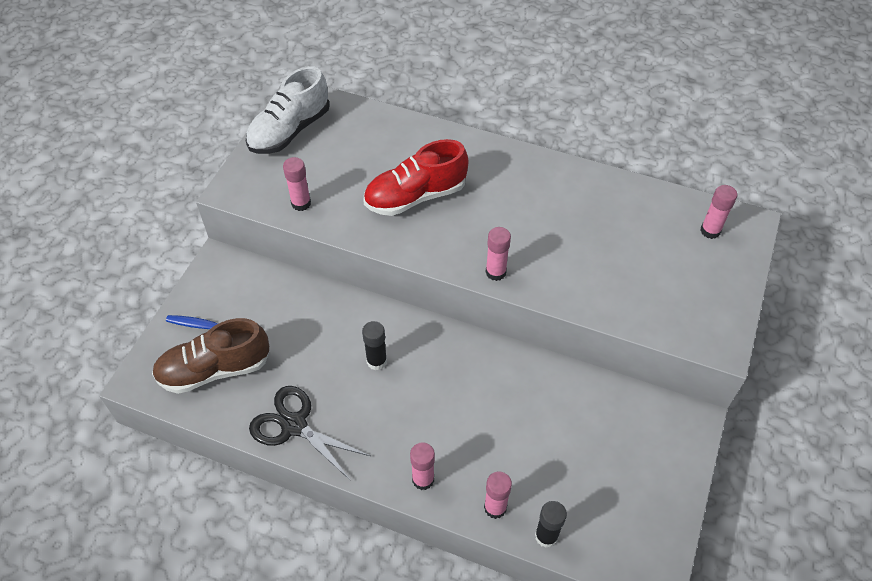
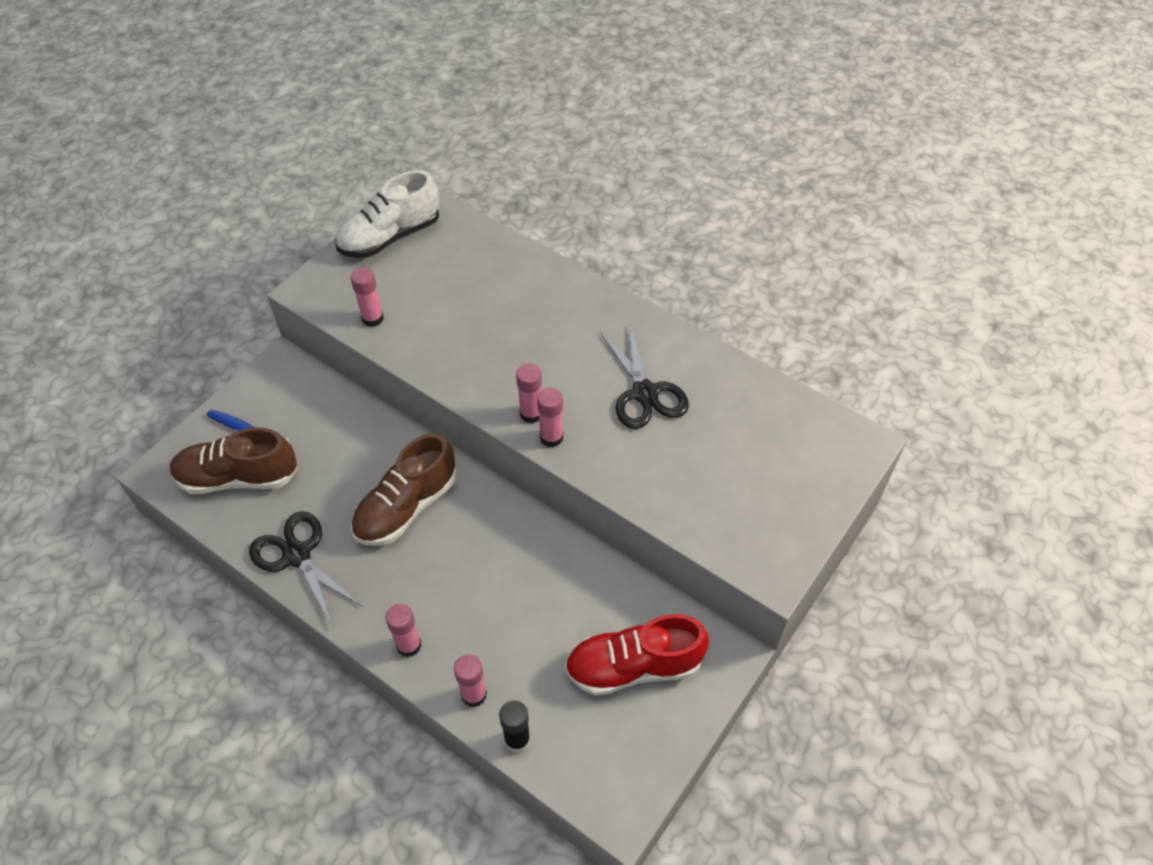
camera: 15 degrees right, 0 degrees up
black glue stick [362,321,387,370] -> brown shoe [351,433,457,546]
red shoe [363,139,468,216] -> red shoe moved to [565,614,709,696]
pink glue stick [700,185,737,239] -> pink glue stick moved to [516,363,542,423]
none -> black scissors [600,324,689,429]

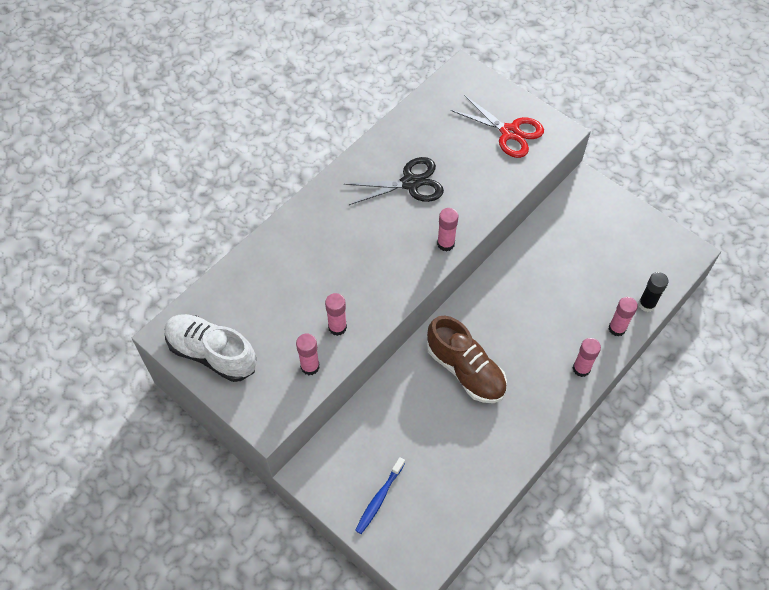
camera: 85 degrees left, 5 degrees up
brown shoe [170,427,297,494] -> none
black scissors [249,511,363,626] -> none
white shoe [335,170,439,258] -> white shoe turned 150 degrees clockwise [165,314,256,382]
pink glue stick [516,363,542,423] -> pink glue stick moved to [325,293,347,336]
red shoe [565,614,709,696] -> none
none -> red scissors [451,95,544,158]

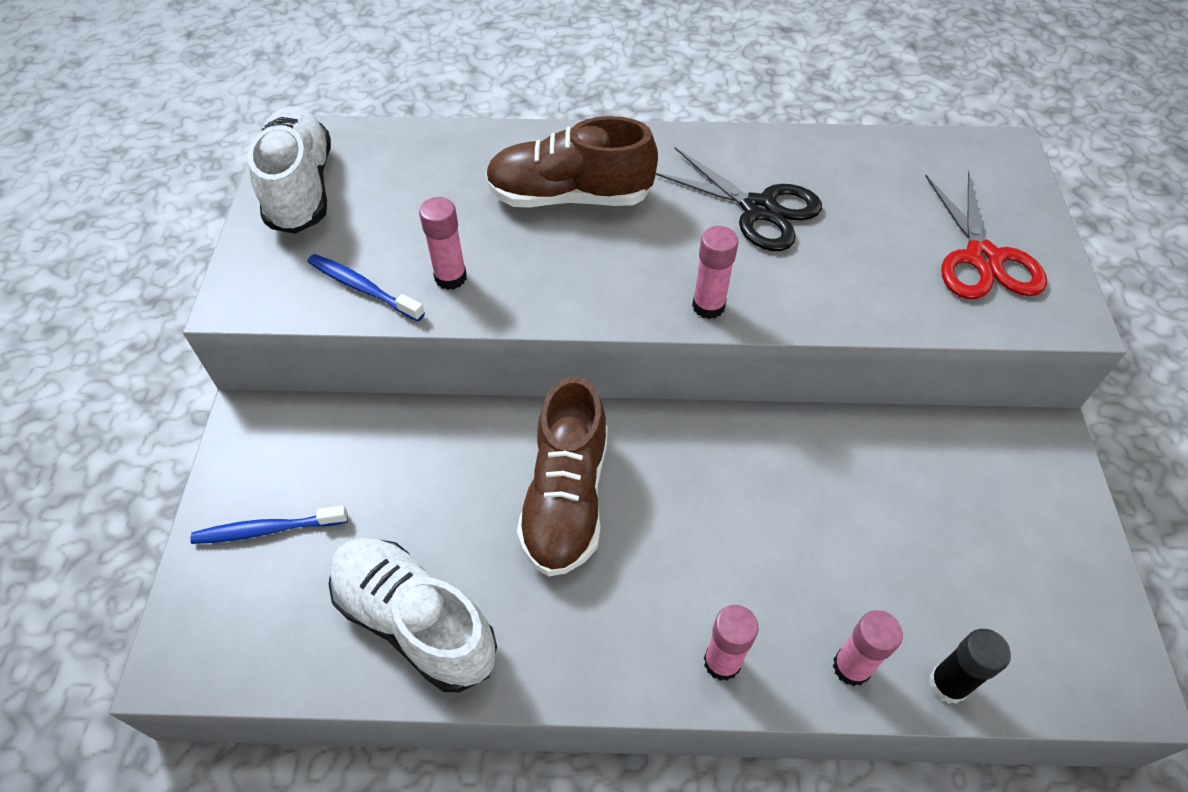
camera: 50 degrees right, 5 degrees down
pink glue stick [296,334,320,375] -> blue toothbrush [307,254,425,321]
none -> white shoe [329,538,497,692]
none -> brown shoe [485,116,658,208]

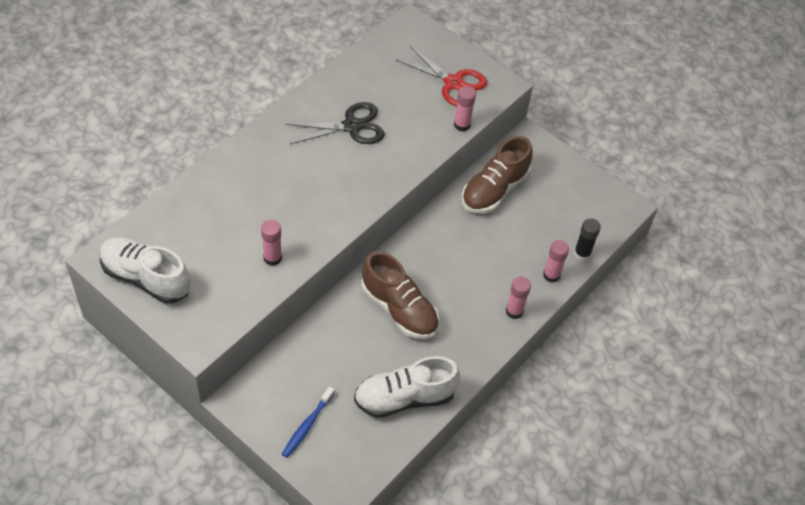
camera: 55 degrees left, 0 degrees up
blue toothbrush [307,254,425,321] -> none
brown shoe [485,116,658,208] -> brown shoe moved to [462,136,533,213]
pink glue stick [692,226,738,319] -> pink glue stick moved to [454,86,476,132]

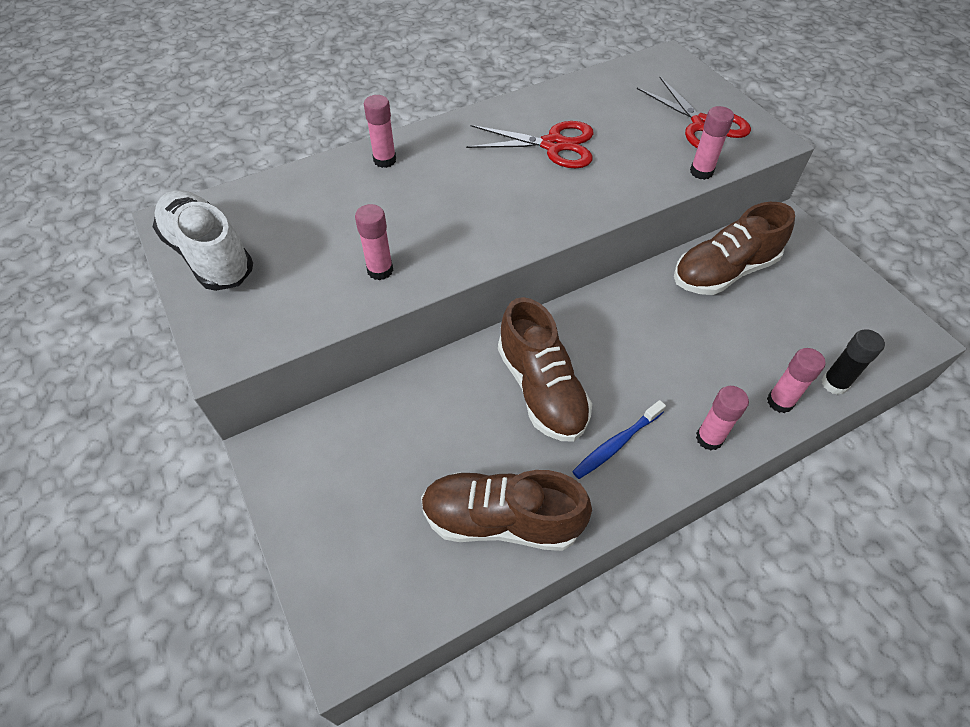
camera: 25 degrees right, 0 degrees up
blue toothbrush [282,386,335,458] -> blue toothbrush moved to [572,400,666,479]
black scissors [285,102,385,144] -> red scissors [466,121,593,168]
white shoe [354,356,460,418] -> brown shoe [421,470,592,551]
none -> pink glue stick [364,95,396,168]

